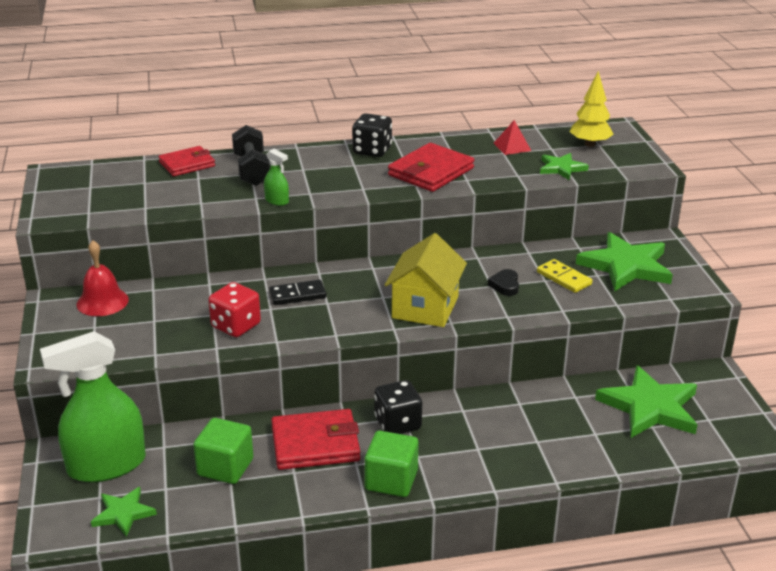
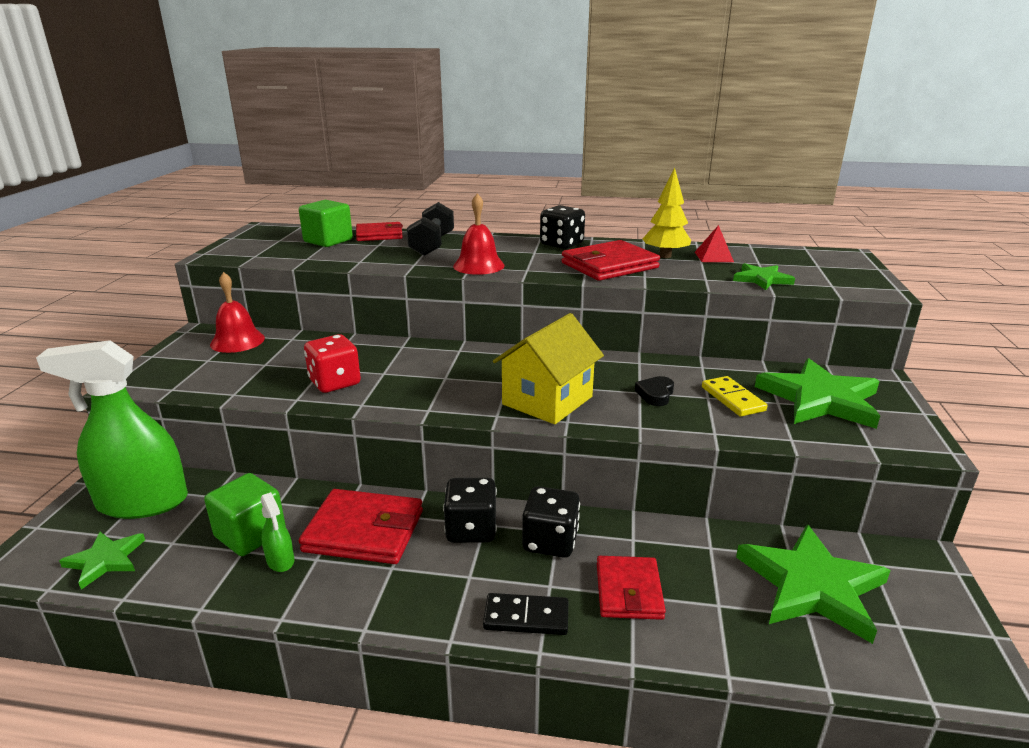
camera: 20 degrees right, 5 degrees down
green spray bottle [264,149,289,206] -> green spray bottle moved to [261,492,294,572]
black domino [269,280,327,305] -> black domino moved to [483,593,568,635]
green cube [365,431,418,497] -> green cube moved to [299,200,353,247]
yellow tree [570,71,614,147] -> yellow tree moved to [642,168,691,258]
none -> red bell [453,193,505,275]
none -> black dice [522,486,580,558]
none -> red wallet [597,556,666,620]

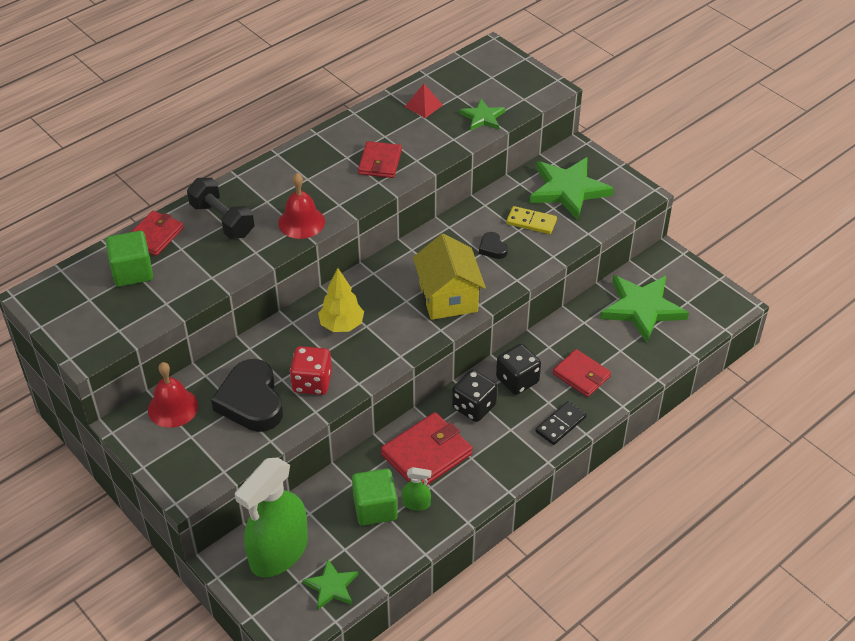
camera: 50 degrees left, 20 degrees up
black dice [540,205,585,249] -> none
red wallet [562,240,660,281] -> red wallet [358,141,402,178], size x0.66
yellow tree [642,168,691,258] -> yellow tree moved to [318,268,364,332]
none -> black heart [211,359,283,432]

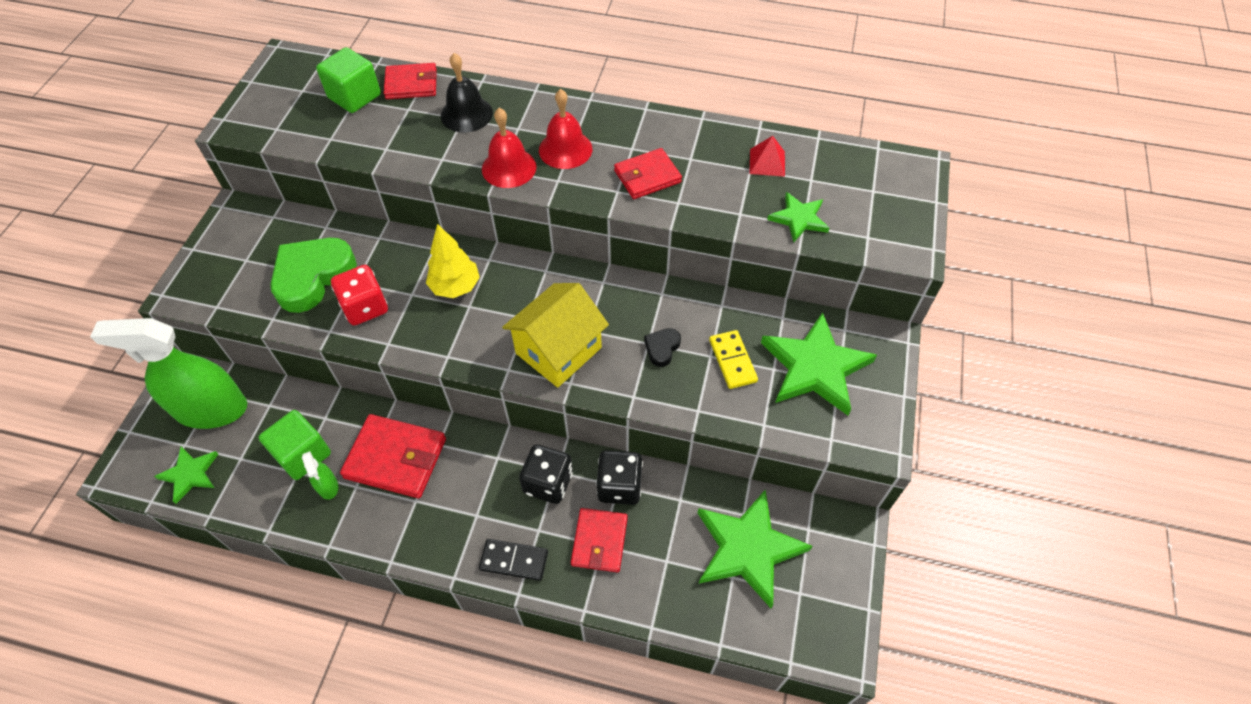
camera: 55 degrees right, 10 degrees up
red bell [148,362,198,428] -> red bell moved to [539,89,592,169]
black dumbbell [187,178,254,239] -> black bell [441,53,493,133]
black heart [211,359,283,432] -> green heart [270,238,357,313]
black dice [452,370,497,422] -> black dice moved to [596,450,643,505]

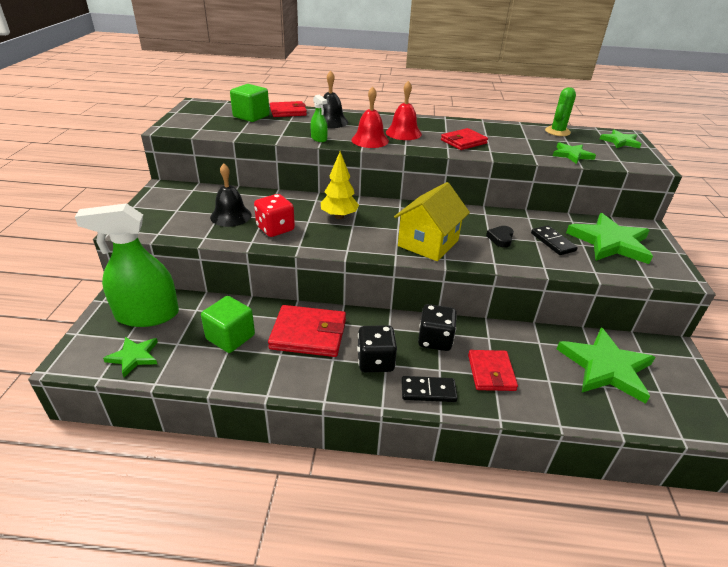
camera: 10 degrees left, 20 degrees down
green heart [270,238,357,313] -> black bell [210,163,252,227]
green spray bottle [302,451,338,500] -> green spray bottle moved to [310,95,328,142]
black dice [596,450,643,505] -> black dice moved to [357,325,397,372]
yellow domino [709,330,758,389] -> black domino [531,225,578,255]
red pyramid [749,136,785,177] -> none
none -> green cactus [545,87,576,136]
none -> green star [600,130,641,148]

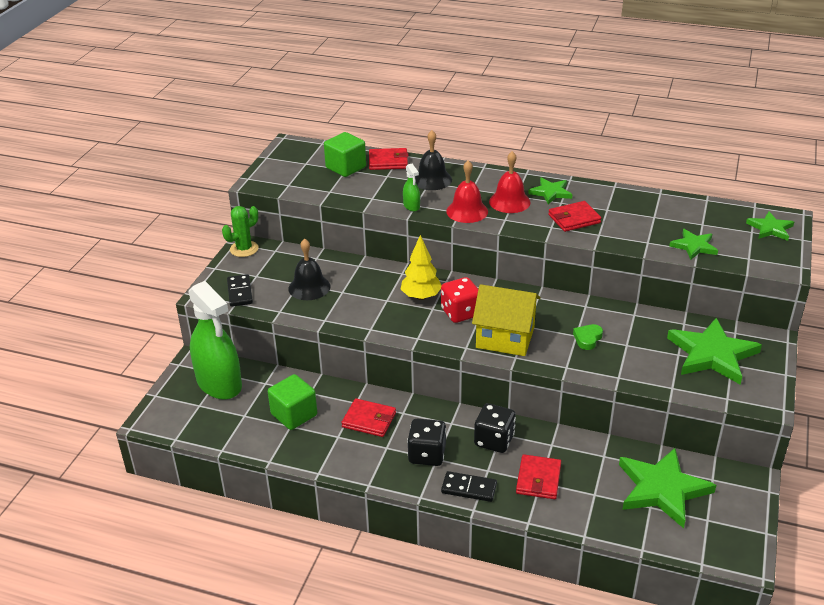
camera: 15 degrees right, 0 degrees up
green spray bottle [75,203,179,327] -> green spray bottle turned 135 degrees counterclockwise [188,281,242,400]
green star [103,337,158,377] -> green star moved to [528,177,572,204]
red dice [254,194,295,237] -> red dice moved to [441,277,478,323]
red wallet [268,305,346,357] -> red wallet [341,398,396,437], size x0.66
yellow house [394,182,470,261] -> yellow house turned 60 degrees clockwise [472,284,541,356]
black heart [486,226,514,248] -> green heart [573,324,603,350]
black domino [531,225,578,255] -> black domino moved to [227,274,253,307]
green cactus [545,87,576,136] -> green cactus moved to [222,206,259,257]

